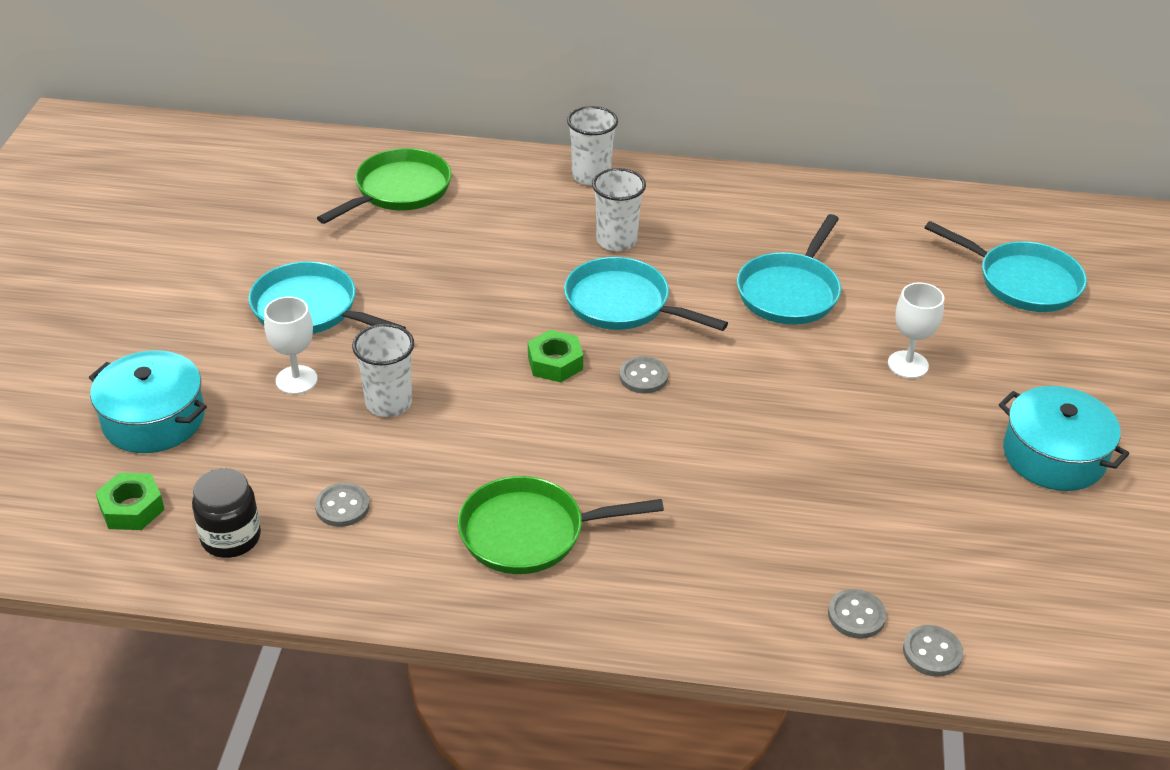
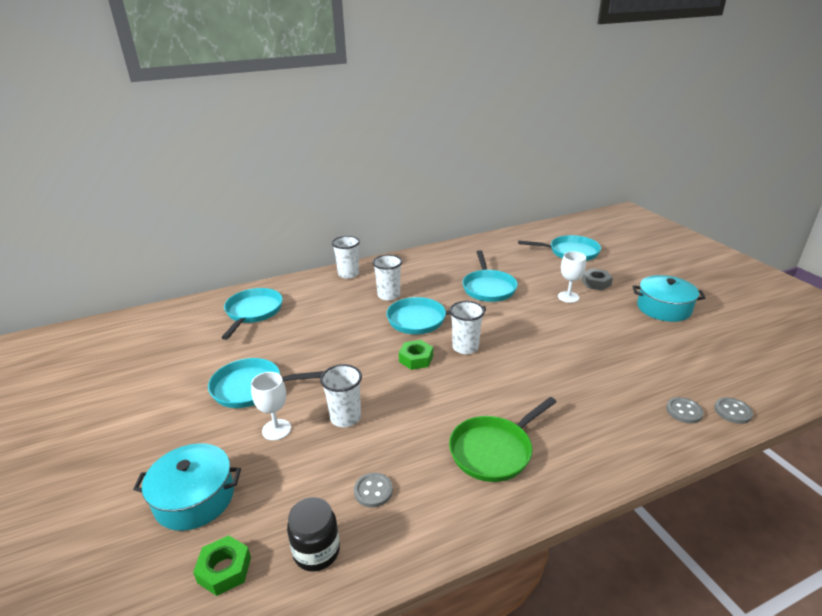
camera: 30 degrees left, 10 degrees down
green pan [317,148,452,224] -> turquoise pan [221,288,283,340]
grey button [619,356,668,394] -> white cup [449,301,485,354]
none -> grey nut [582,268,613,291]

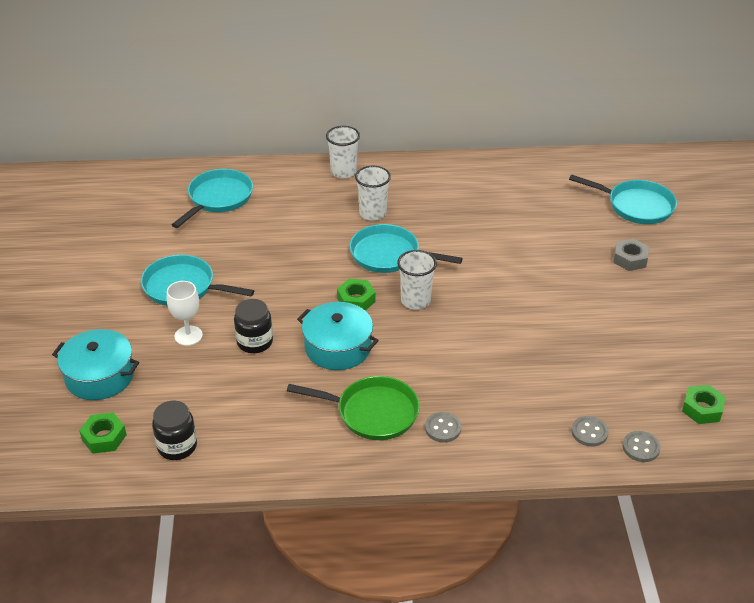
camera: 20 degrees right, 10 degrees up
white cup [320,364,362,427] -> black jar [234,299,273,353]
grey button [354,473,393,507] -> grey button moved to [425,412,461,442]
green pan [449,397,556,482] -> green pan turned 150 degrees counterclockwise [287,376,420,440]
turquoise pan [462,250,518,302] -> none
white goblet [558,252,586,303] -> none
turquoise pot [633,275,705,322] -> turquoise pot moved to [297,302,379,370]
none -> green nut [682,385,726,424]

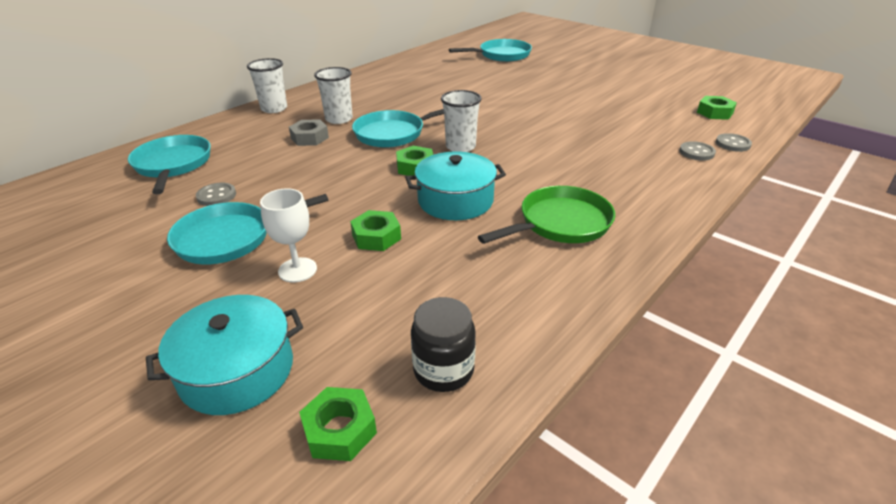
camera: 45 degrees left, 5 degrees down
black jar [234,299,273,353] -> green nut [350,210,401,251]
grey button [425,412,461,442] -> grey button moved to [196,183,236,206]
grey nut [613,238,649,271] -> grey nut moved to [289,119,329,146]

